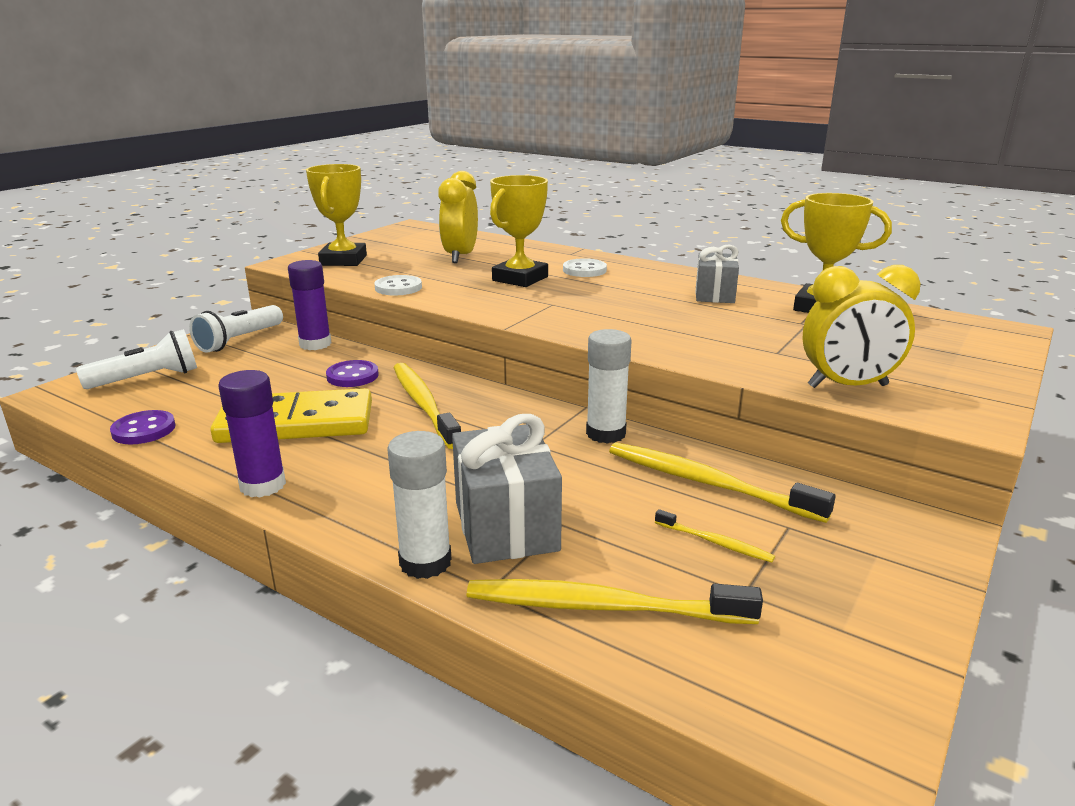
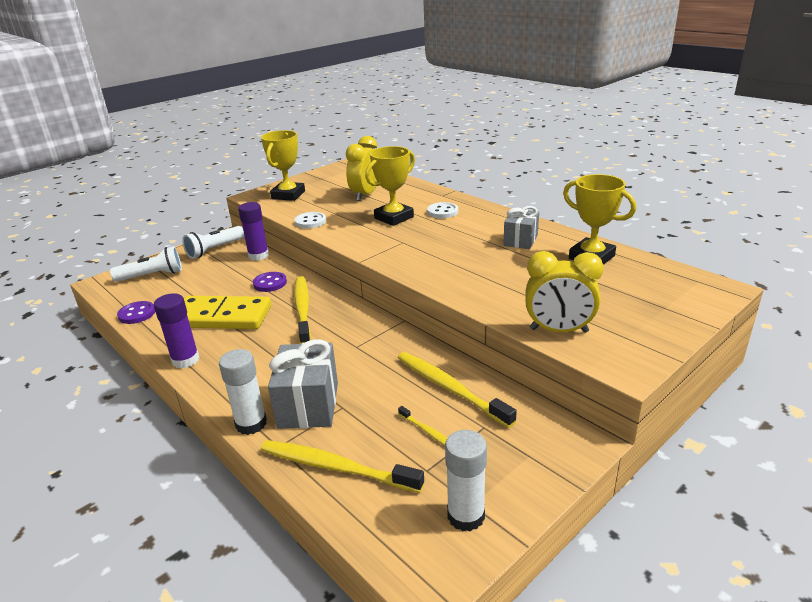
camera: 15 degrees right, 5 degrees up
white glue stick [586,329,632,444] -> white glue stick moved to [445,430,487,532]

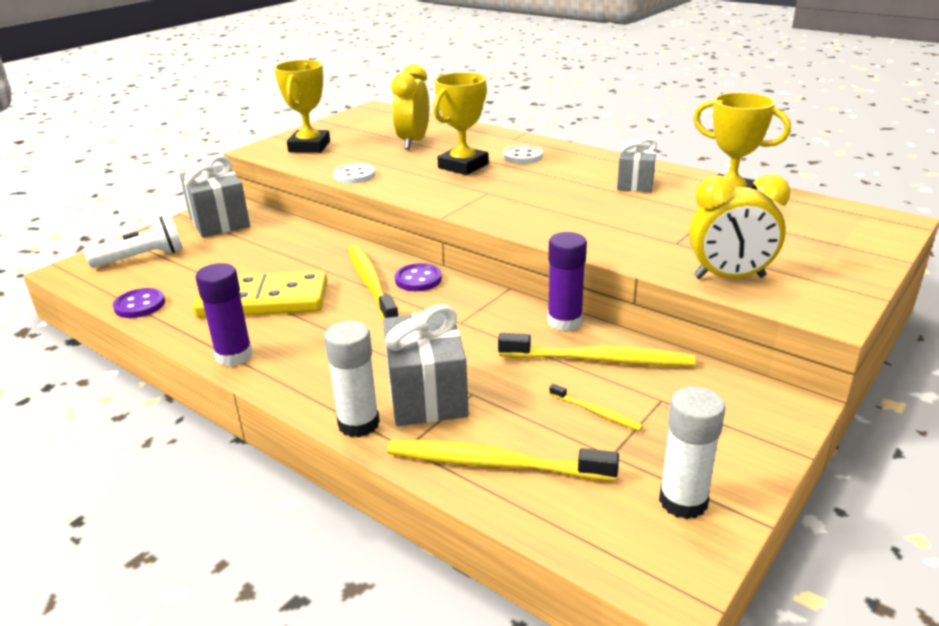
camera: 10 degrees left, 0 degrees up
white flashlight [182,226,245,259] -> grey gift [180,156,250,238]
purple glue stick [238,202,269,261] -> purple glue stick moved to [547,232,587,331]
purple button [253,272,287,292] -> purple button moved to [395,263,442,291]
yellow toothbrush [398,352,517,428] -> yellow toothbrush turned 150 degrees clockwise [498,333,696,366]

